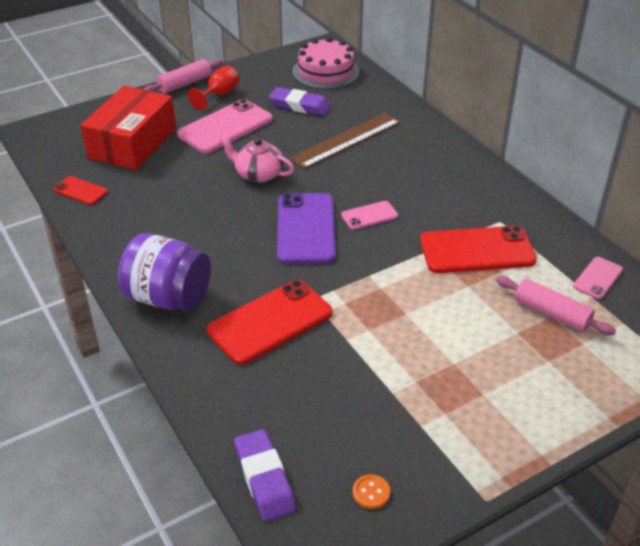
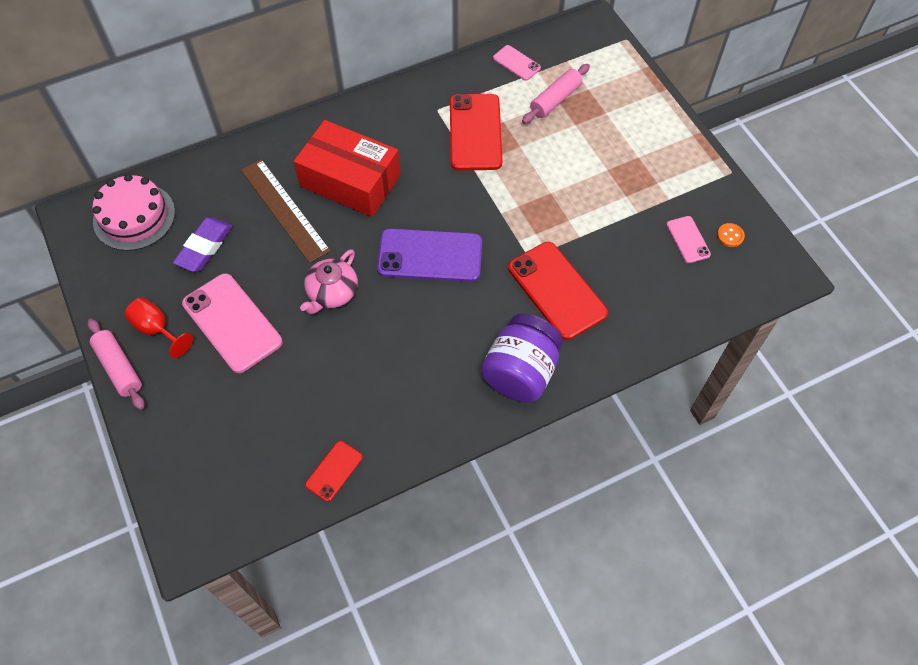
camera: 85 degrees left, 20 degrees up
red box [80,86,176,170] -> red box moved to [294,120,400,217]
purple eraser [234,429,296,522] -> none
pink phone [341,201,398,230] -> pink phone moved to [666,216,711,263]

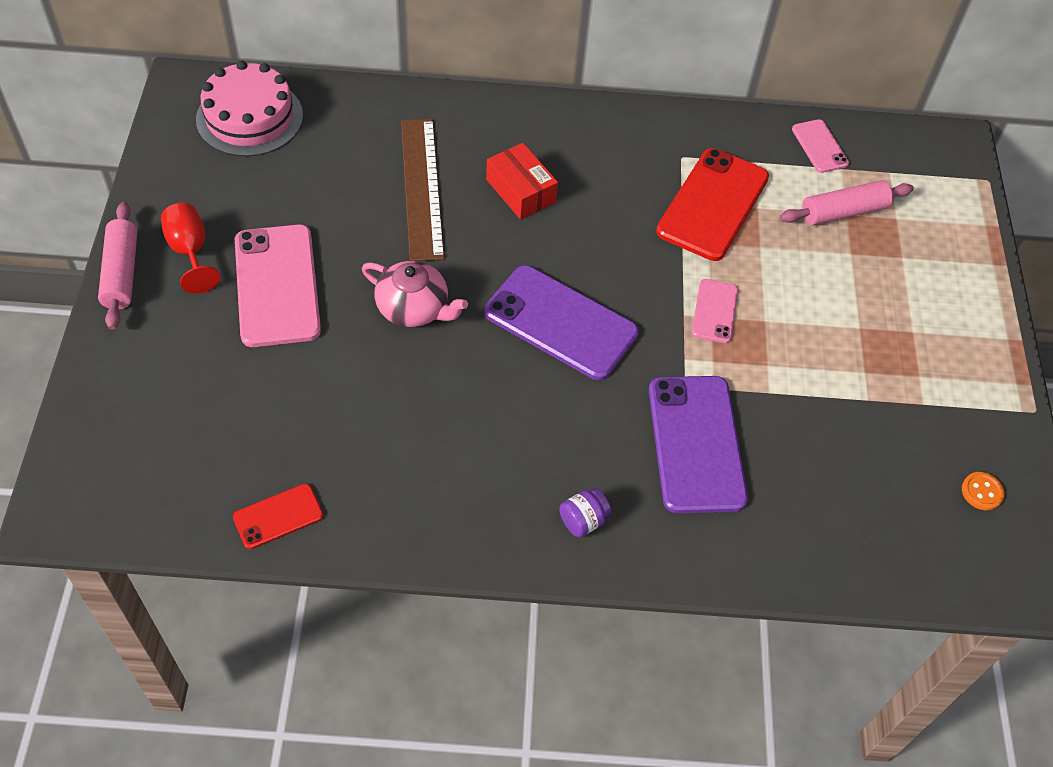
camera: 25 degrees right, 5 degrees down
purple eraser [173,217,232,272] -> none
red box [294,120,400,217] -> red box [486,143,558,219], size x0.54
pink teapot [300,249,358,314] -> pink teapot turned 120 degrees counterclockwise [362,261,468,327]
purple jar [481,313,563,402] -> purple jar [559,488,612,537], size x0.41
red phone [508,242,608,340] -> purple phone [649,376,748,513]
pink phone [666,216,711,263] -> pink phone moved to [692,279,738,343]

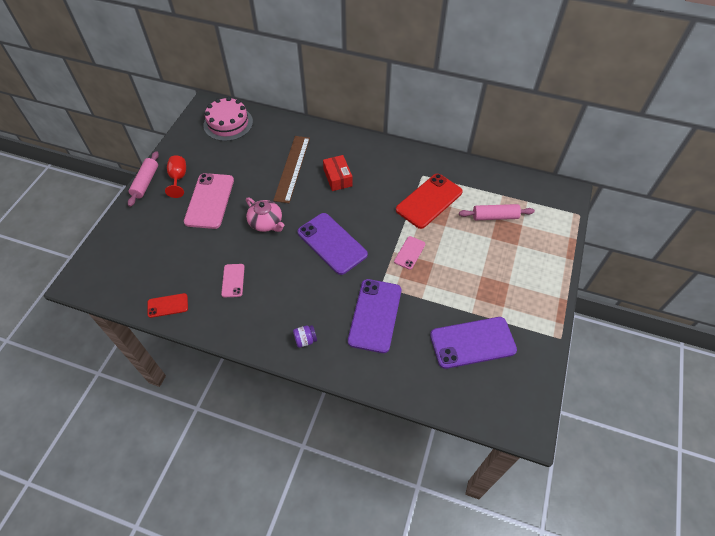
camera: 20 degrees right, 0 degrees up
pink phone [792,119,849,173] -> pink phone moved to [221,264,245,297]
orange button [962,472,1004,510] -> none
none -> purple phone [430,317,517,369]

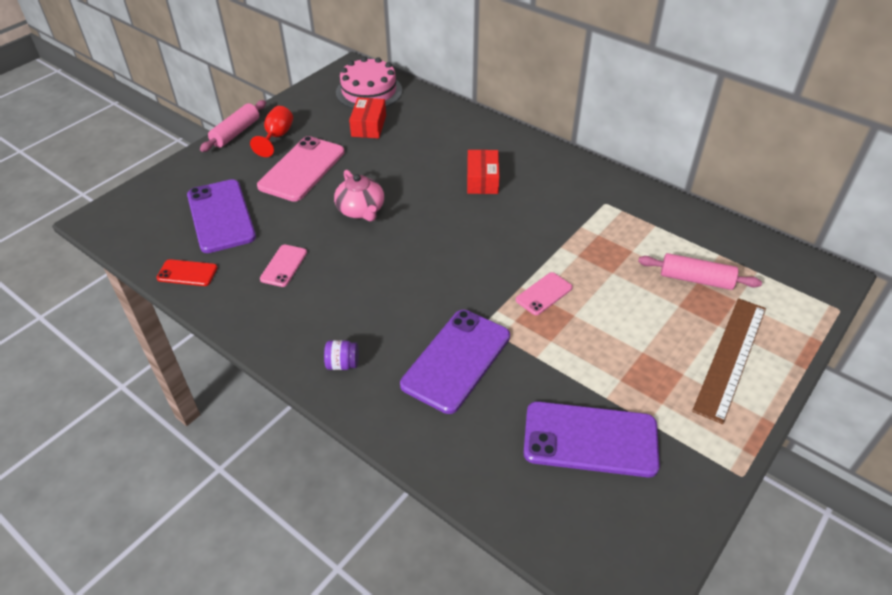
camera: 20 degrees right, 10 degrees down
brown ruler [273,136,310,203] -> brown ruler moved to [692,298,766,424]
purple phone [298,213,368,275] -> purple phone moved to [187,179,256,253]
red phone [396,174,463,229] -> none
none -> red box [349,97,386,139]

